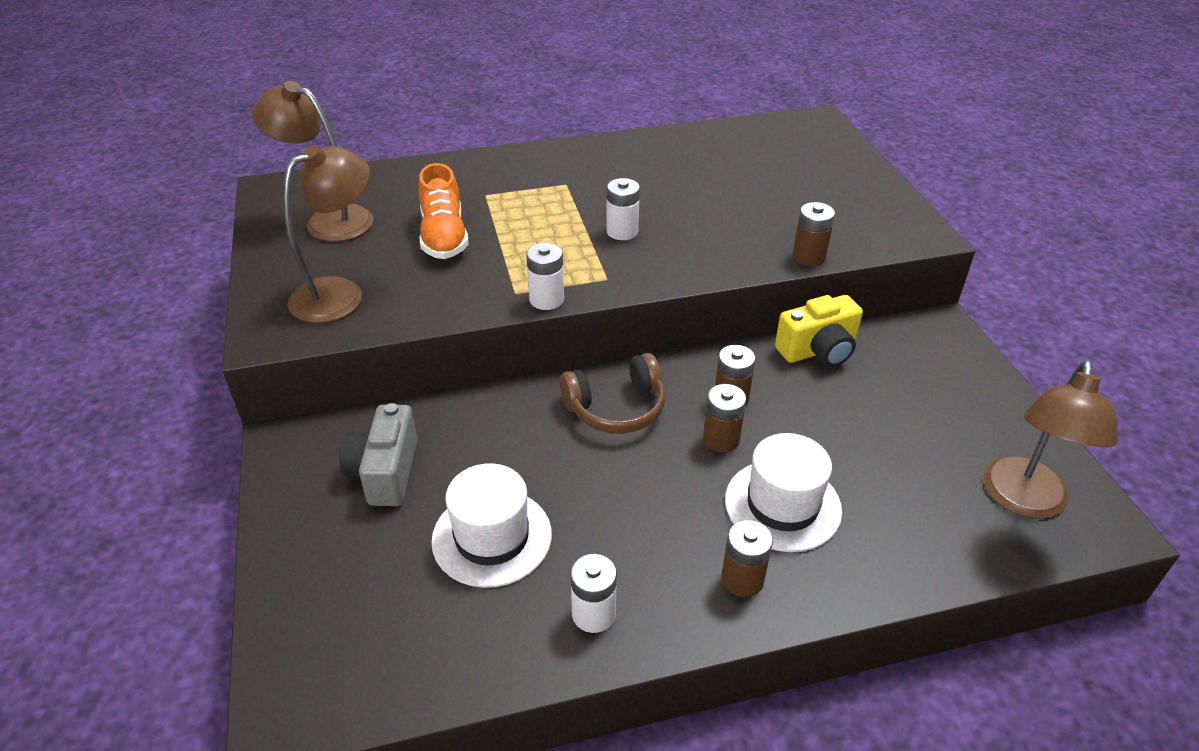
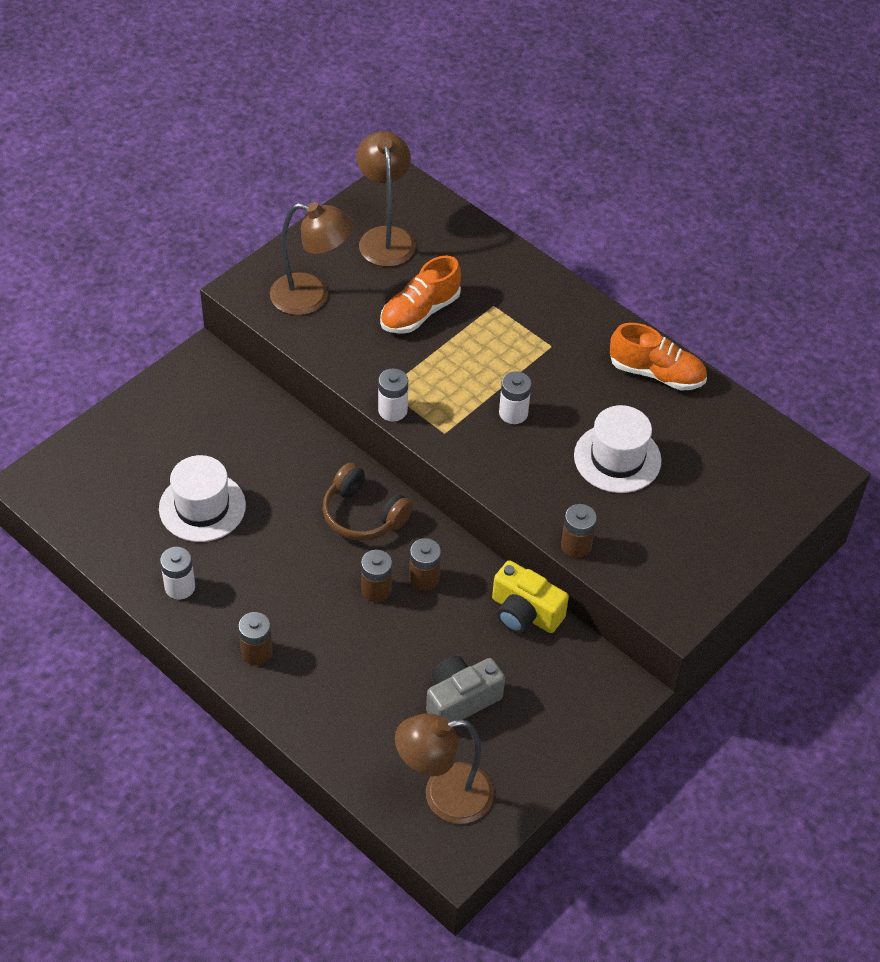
camera: 55 degrees right, 10 degrees up
grey camera [339,403,418,506] -> grey camera moved to [426,656,505,722]
white hat [725,433,842,552] -> white hat moved to [574,405,662,493]
none -> orange shoe [610,323,707,391]

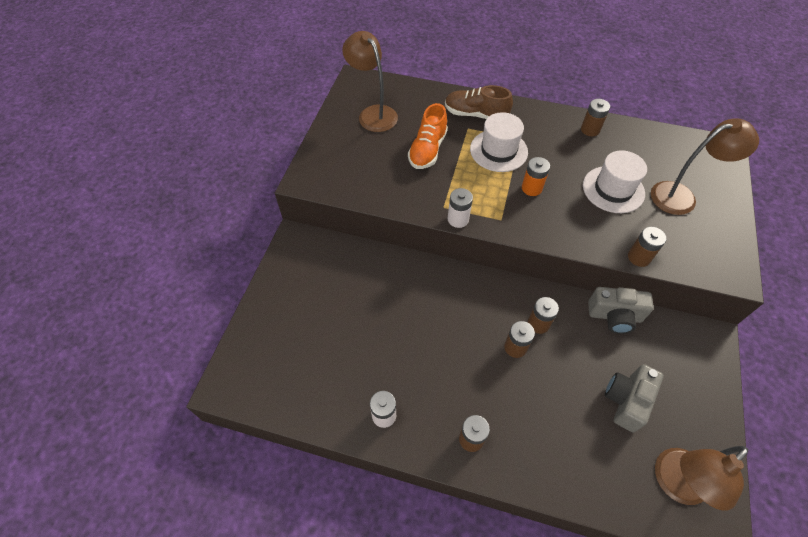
camera: 25 degrees left, 5 degrees up
white hat [159,455,246,542] -> white hat moved to [470,112,528,172]
brown lamp [270,202,354,315] -> brown lamp moved to [651,118,759,215]
brown headphones [323,463,413,541] -> none
yellow camera [492,560,569,633] -> grey camera [588,287,654,334]
white battery [499,371,532,424] -> orange battery [522,157,550,196]
orange shoe [610,323,707,391] -> brown battery [581,99,610,136]
none -> brown shoe [445,85,513,119]

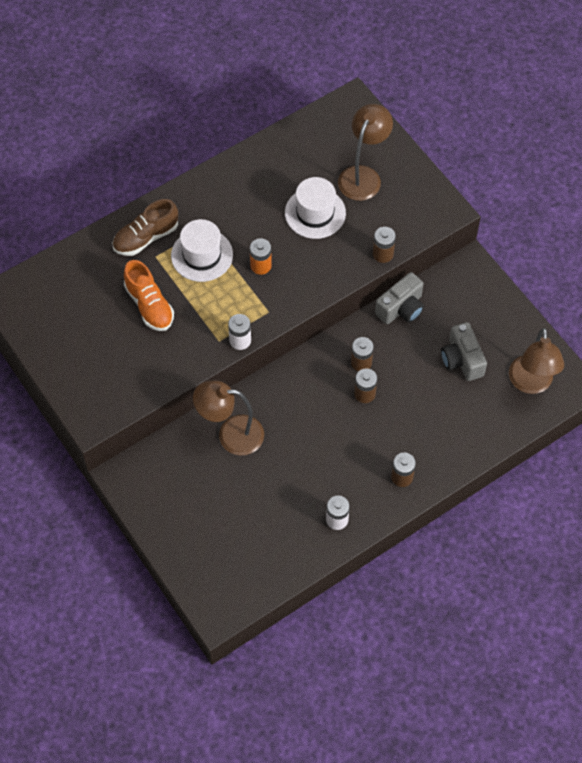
camera: 50 degrees left, 5 degrees up
brown lamp [342,31,398,132] -> brown lamp moved to [193,380,264,455]
brown battery [581,99,610,136] -> none

